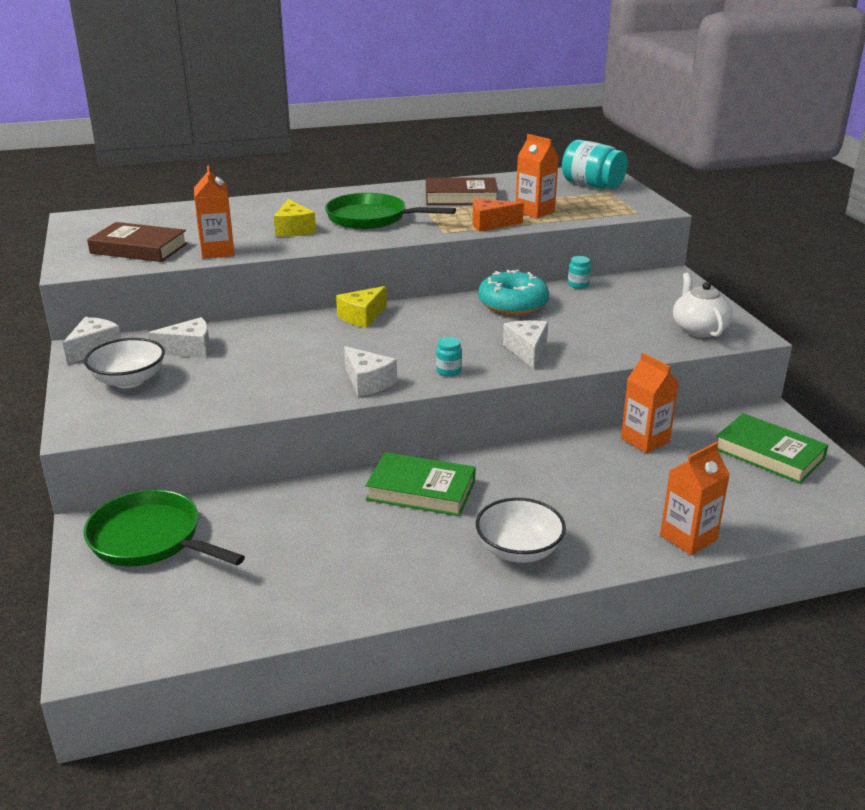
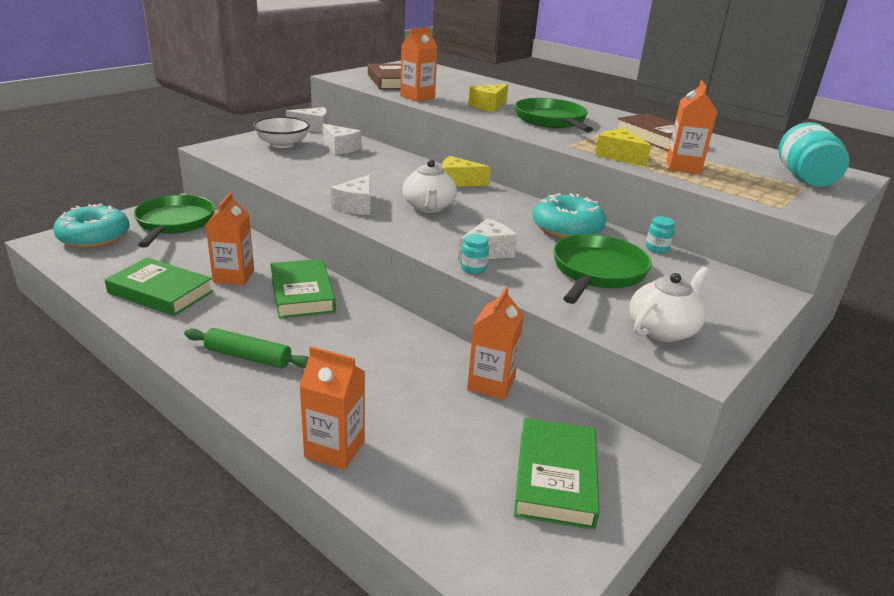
camera: 55 degrees right, 0 degrees up
turquoise jar [436,337,462,376] -> turquoise jar moved to [461,234,489,274]
orange cheese [472,198,524,232] -> yellow cheese [595,129,651,167]
white bowl [476,498,566,563] -> green rolling pin [184,328,309,368]
none -> turquoise donut [53,203,130,248]
none -> green book [105,257,213,316]
none -> orange carton [206,193,254,285]
none -> white teapot [403,160,457,213]
none -> green pan [553,234,652,304]

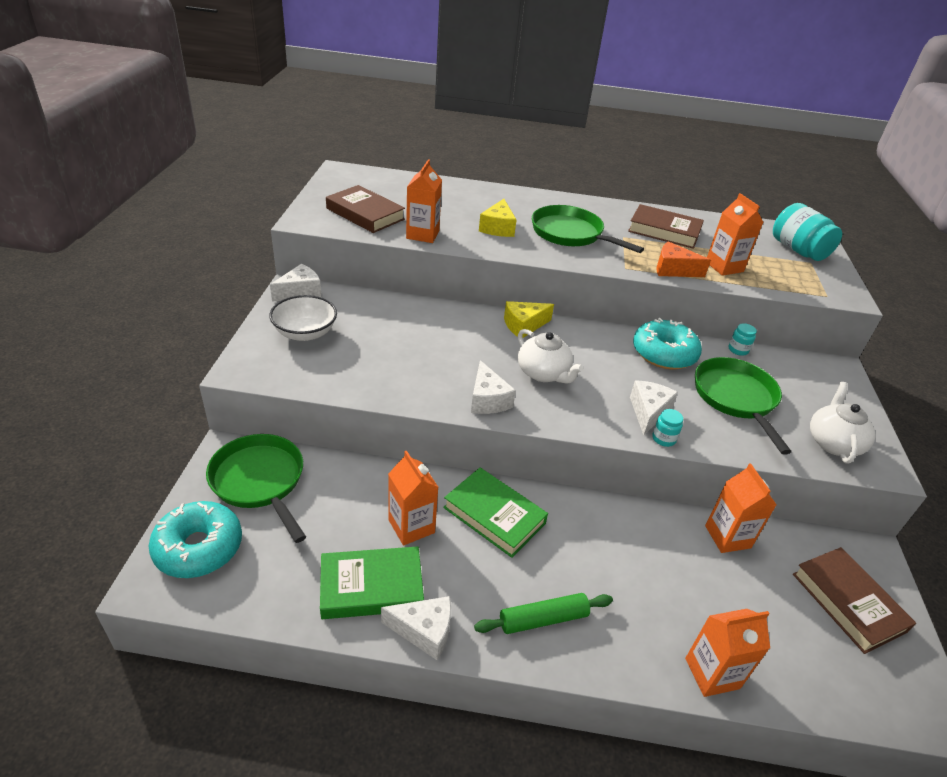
camera: 35 degrees left, 10 degrees up
white cheese [323,124,362,155] -> white cheese moved to [381,596,451,660]
green book [514,418,600,530] -> brown book [793,547,916,654]
yellow cheese [595,129,651,167] -> orange cheese [656,241,711,277]

